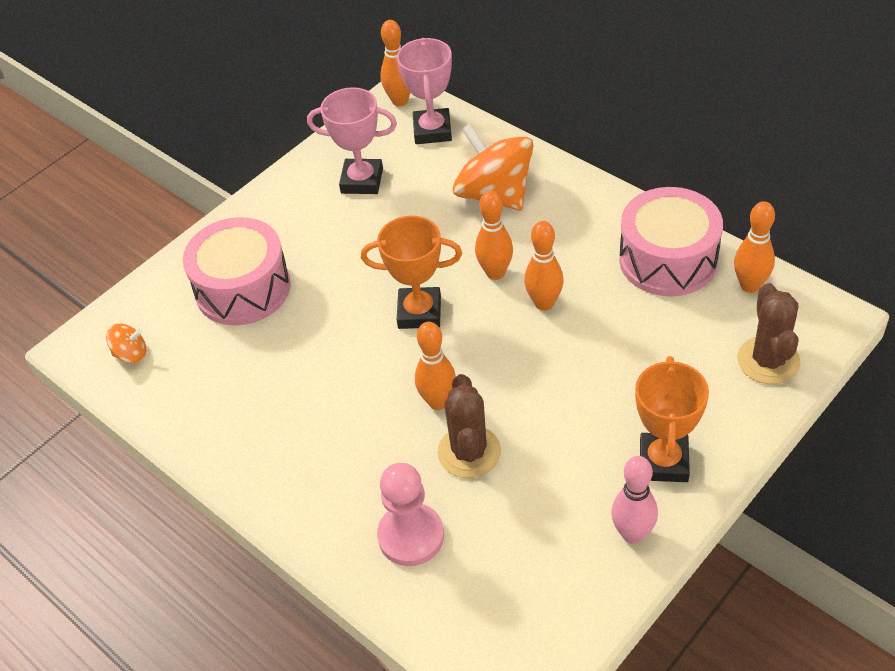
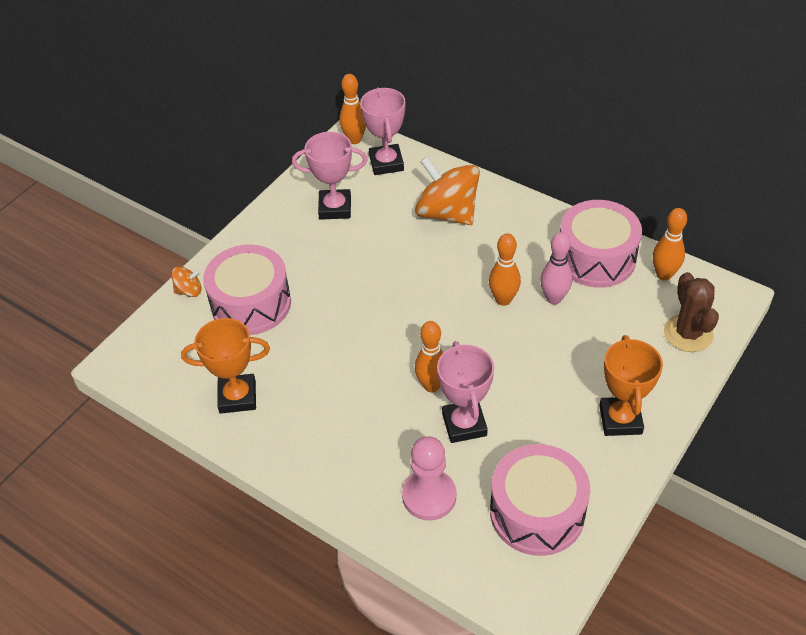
camera: 10 degrees left, 0 degrees up
orange spinning top [106,323,146,363] -> orange spinning top moved to [171,267,201,297]
orange trophy [361,216,462,329] -> orange trophy moved to [181,318,270,414]
brown cactus [438,374,501,478] -> pink trophy [437,341,494,443]
orange bowling pin [475,191,513,280] -> none
pink bowling pin [611,456,658,544] -> pink bowling pin moved to [540,232,572,304]
none -> pink drum [490,444,590,556]

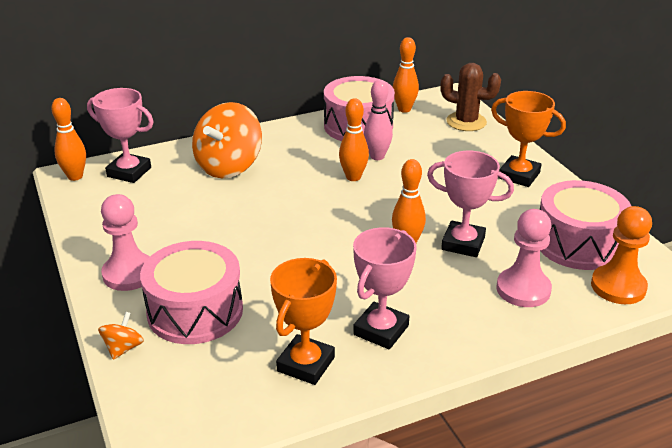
camera: 60 degrees left, 15 degrees down
pink trophy [292,132,368,220] -> pink trophy moved to [353,227,417,349]
orange spinning top [415,157,480,225] -> orange spinning top turned 45 degrees counterclockwise [192,102,262,178]
none -> pink pawn [101,194,150,291]
none -> orange pawn [591,206,652,304]

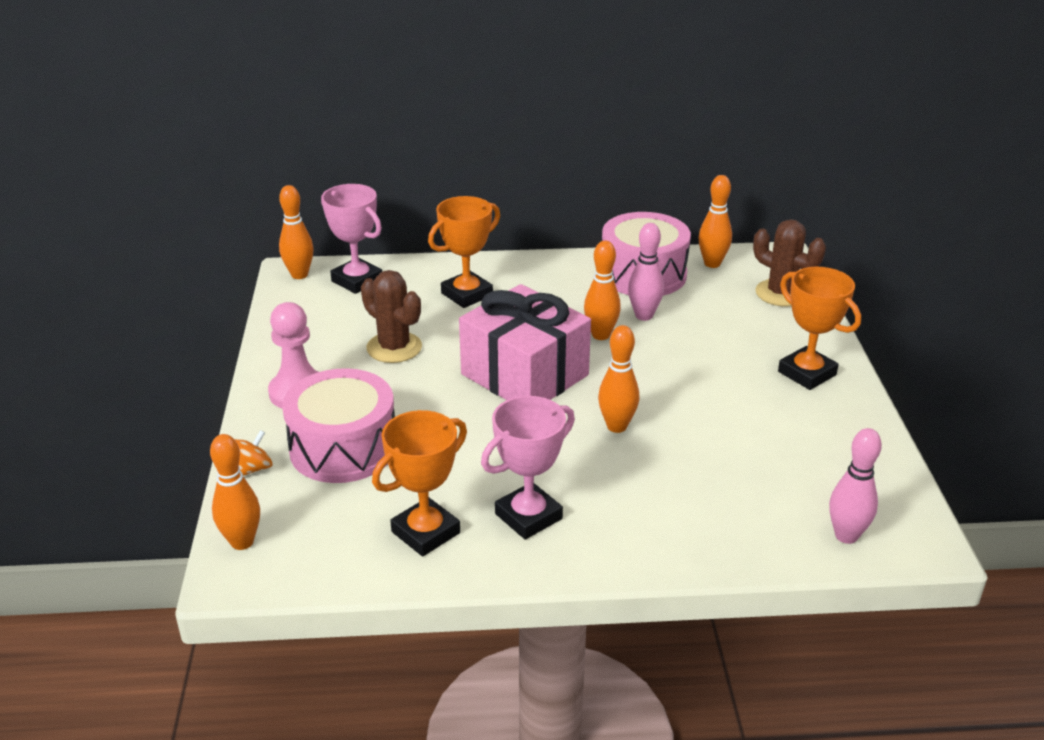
camera: 20 degrees right, 0 degrees up
orange spinning top [192,102,262,178] -> orange trophy [428,196,500,308]
pink trophy [427,151,514,257] -> none
pink pawn [496,209,552,307] -> none
pink drum [540,180,631,270] -> none
orange pawn [591,206,652,304] -> pink bowling pin [829,428,882,544]
none -> orange bowling pin [210,434,260,550]
none -> brown cactus [361,270,422,363]
none -> pink gift [459,284,591,400]

